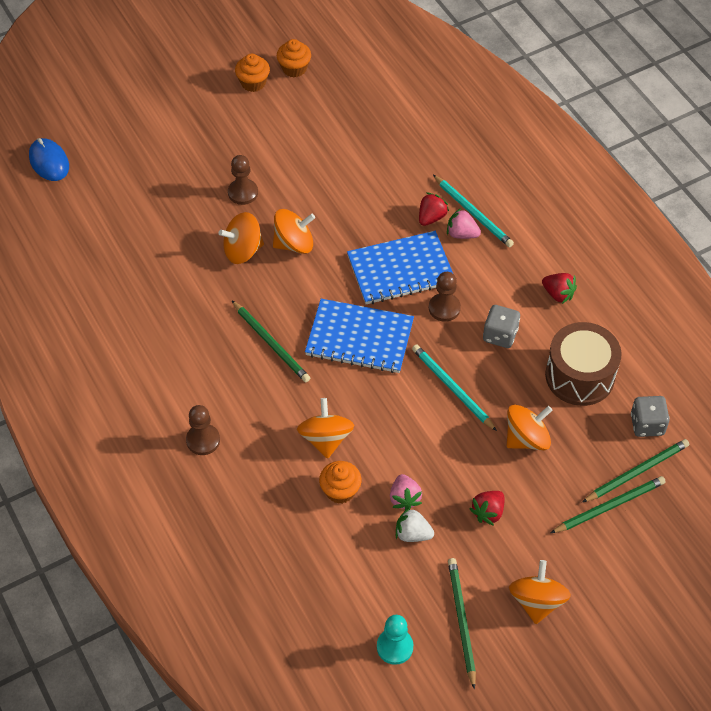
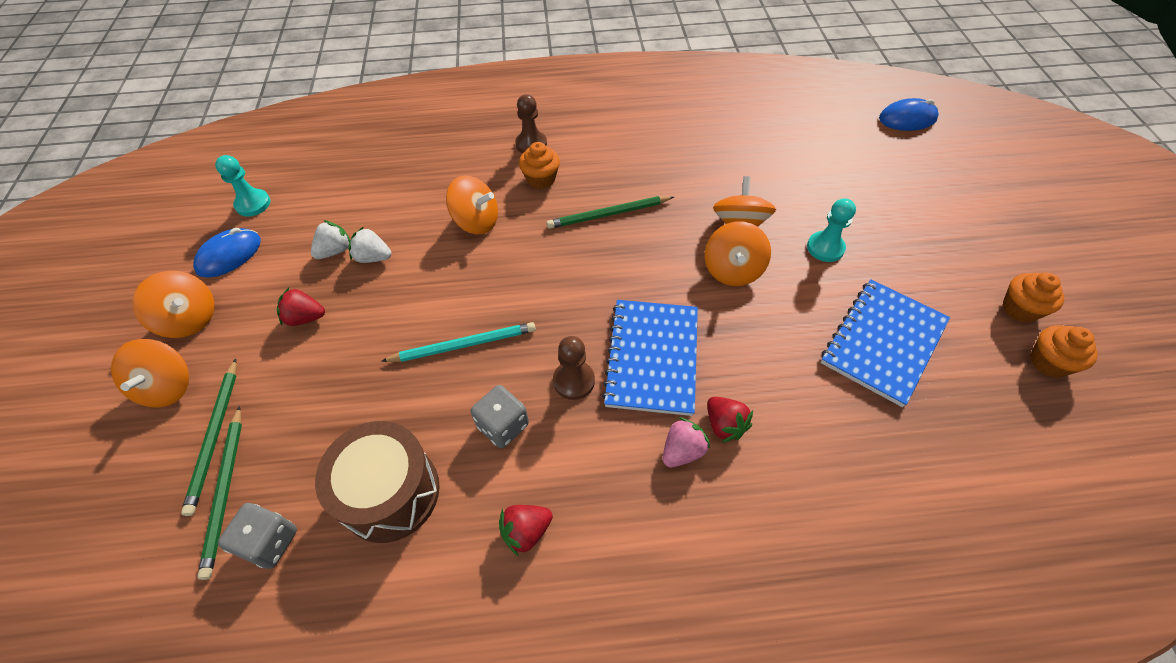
camera: 115 degrees right, 0 degrees up
brown pawn [228,155,258,205] -> turquoise pawn [807,198,856,262]
blue notebook [305,299,414,373] -> blue notebook moved to [821,279,950,407]
orange cupcake [319,461,362,504] -> orange cupcake moved to [519,142,560,189]
pink strawberry [390,474,422,510] -> white strawberry [348,226,391,263]
turquoise pencil [433,175,514,247] -> none
green pencil [448,558,476,690] -> blue mouse [193,228,261,278]
red strawberry [470,491,505,526] -> red strawberry turned 60 degrees counterclockwise [277,288,325,326]
orange spinning top [507,404,553,450] -> orange spinning top moved to [111,339,189,407]

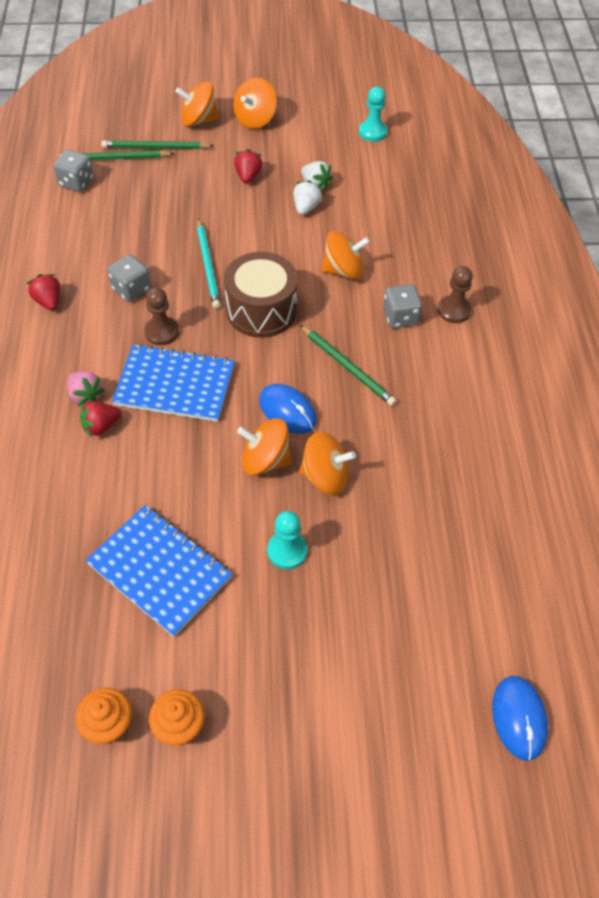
camera: 90 degrees right, 0 degrees up
blue mouse [193,228,261,278] -> blue mouse moved to [259,384,317,434]
brown drum [315,421,440,543] -> brown drum moved to [224,252,298,338]
orange spinning top [446,176,498,234] -> orange spinning top turned 120 degrees counterclockwise [322,230,370,280]
orange cupcake [519,142,560,189] -> grey dice [383,284,422,328]
green pencil [547,196,674,229] -> green pencil turned 150 degrees clockwise [300,325,397,406]

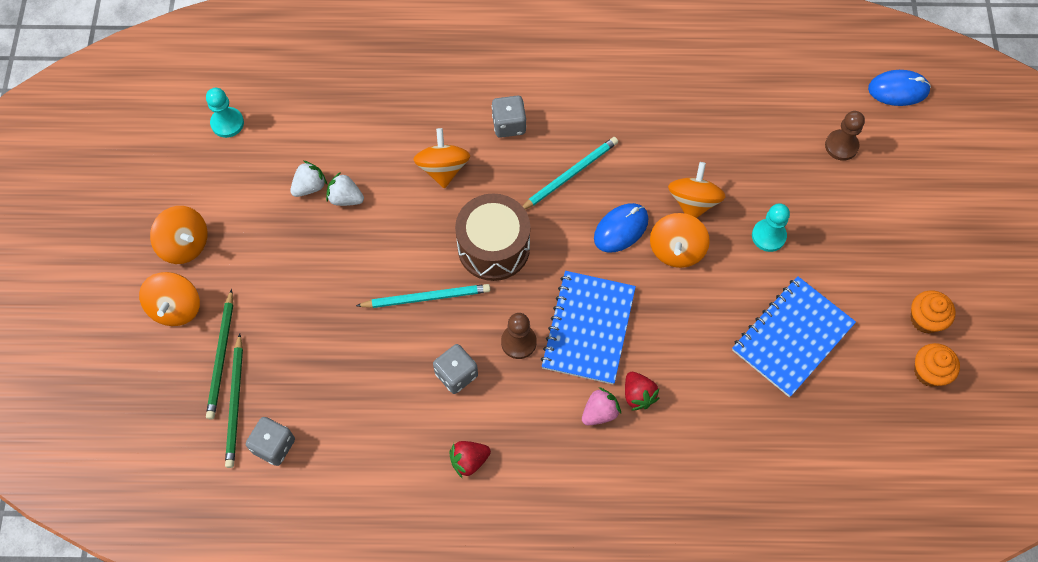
camera: 85 degrees left, 10 degrees up
red strawberry [234,149,262,184] -> none
green pencil [300,325,397,406] -> turquoise pencil [523,137,618,209]
brown pawn [438,266,473,323] -> brown pawn moved to [825,111,865,161]

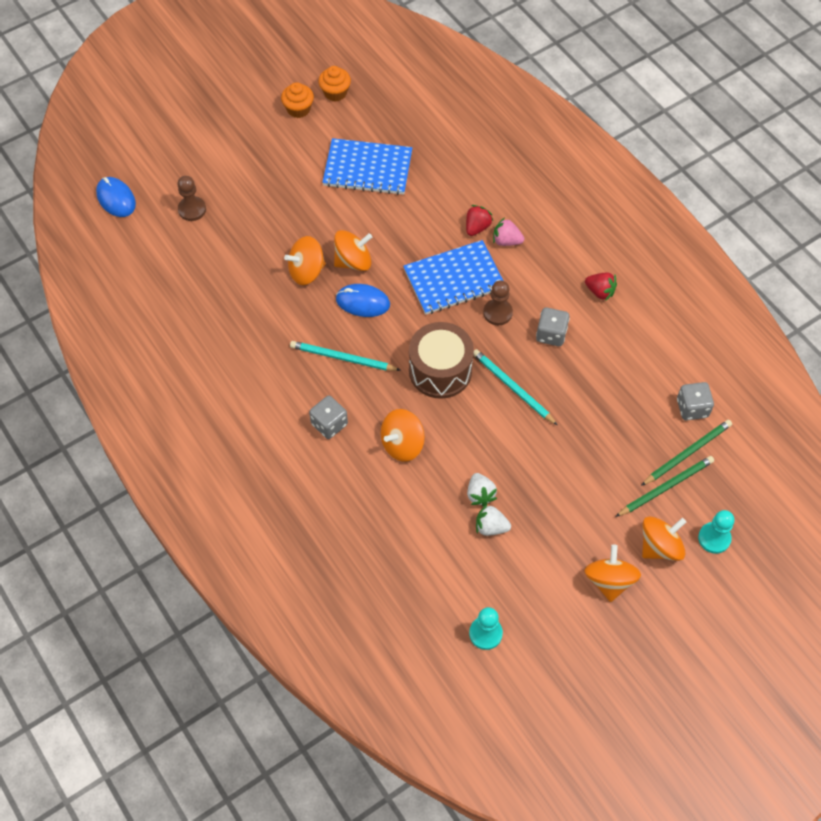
camera: 125 degrees left, 5 degrees down
turquoise pawn [752,203,790,252] -> turquoise pawn moved to [698,510,734,554]

